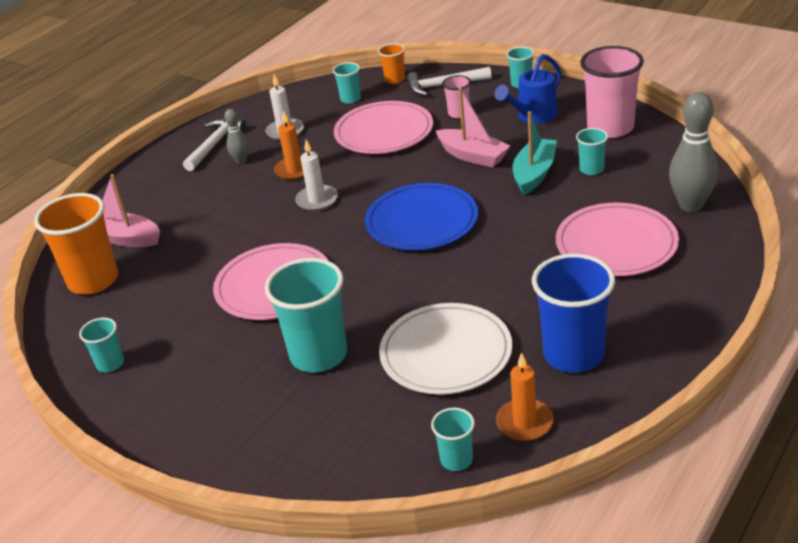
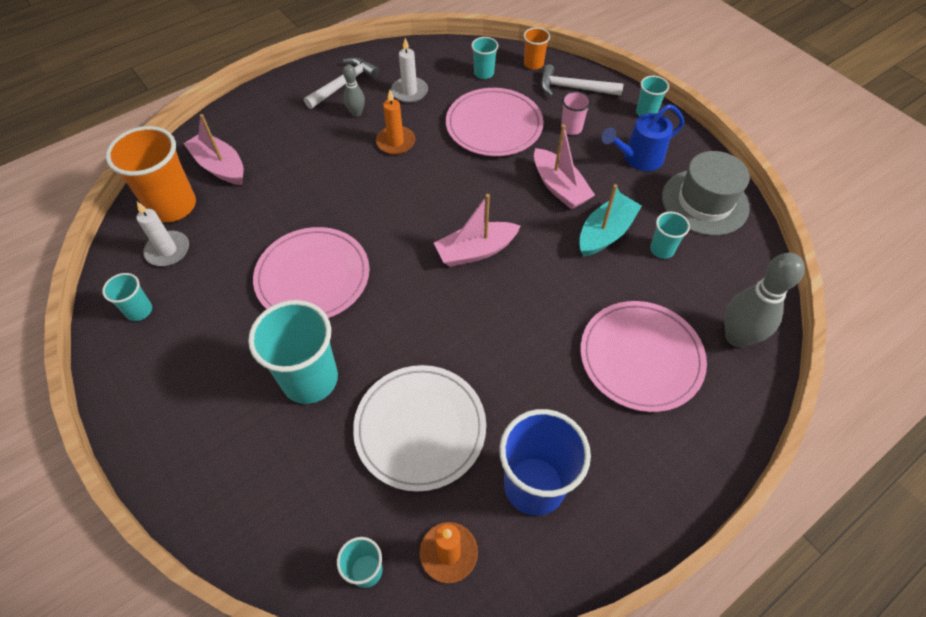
camera: 15 degrees right, 20 degrees up
white candle [295,140,338,211] -> white candle moved to [136,202,189,266]
blue plate [365,183,478,250] -> pink boat [434,194,521,267]
pink cup [580,46,644,138] -> grey hat [662,151,750,236]

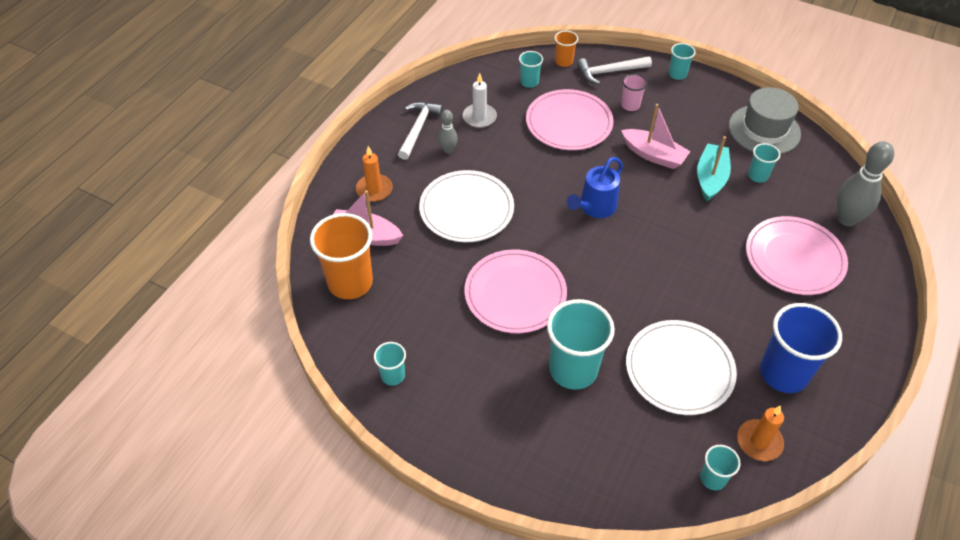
camera: 25 degrees left, 5 degrees down
white candle [136,202,189,266] -> none
orange candle [376,89,415,155] -> orange candle moved to [356,146,393,202]
pink boat [434,194,521,267] -> none
blue watering can [601,104,684,171] -> blue watering can moved to [567,157,623,218]
none -> white plate [419,170,514,242]

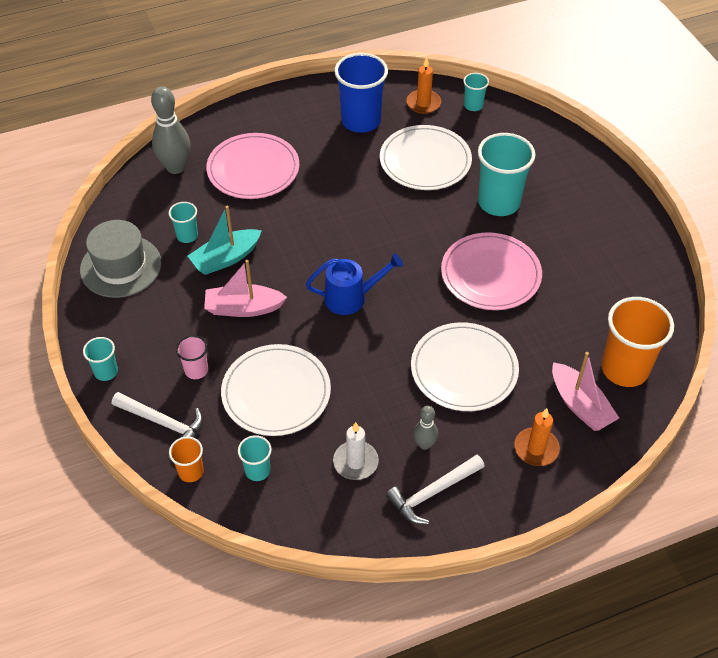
camera: 140 degrees left, 0 degrees up
turquoise cup [374,342,406,386] -> none
pink plate [526,89,613,150] -> white plate [221,344,331,436]
pink boat [621,104,691,169] -> pink boat turned 75 degrees counterclockwise [204,260,287,317]

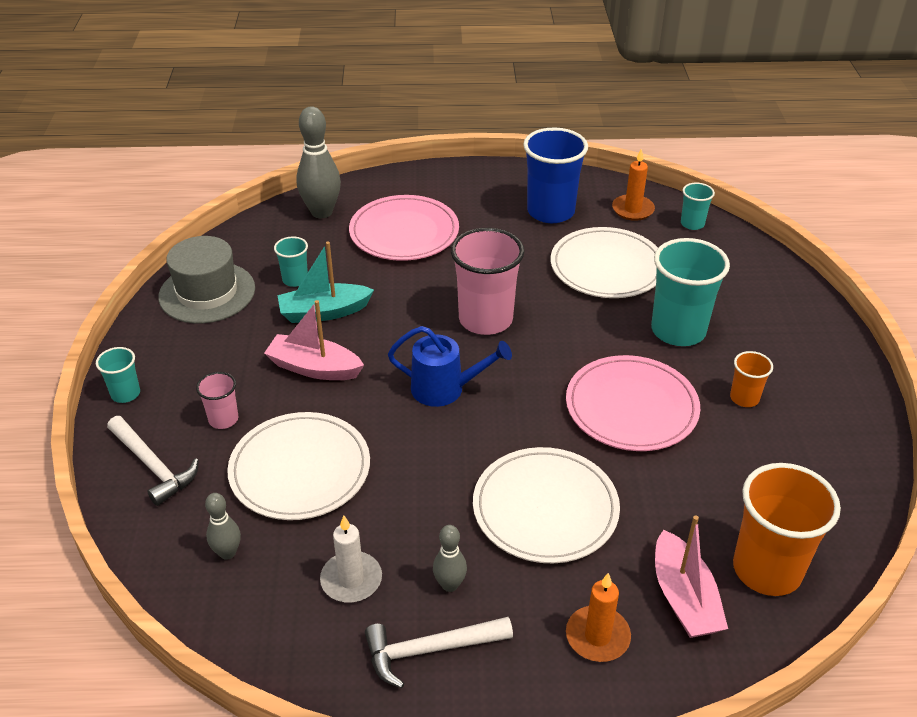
camera: 20 degrees right, 10 degrees down
orange cup [169,437,204,482] -> orange cup moved to [730,351,773,407]
turquoise cup [238,435,272,481] -> grey bowling pin [205,493,241,560]
none -> pink cup [451,228,524,335]

